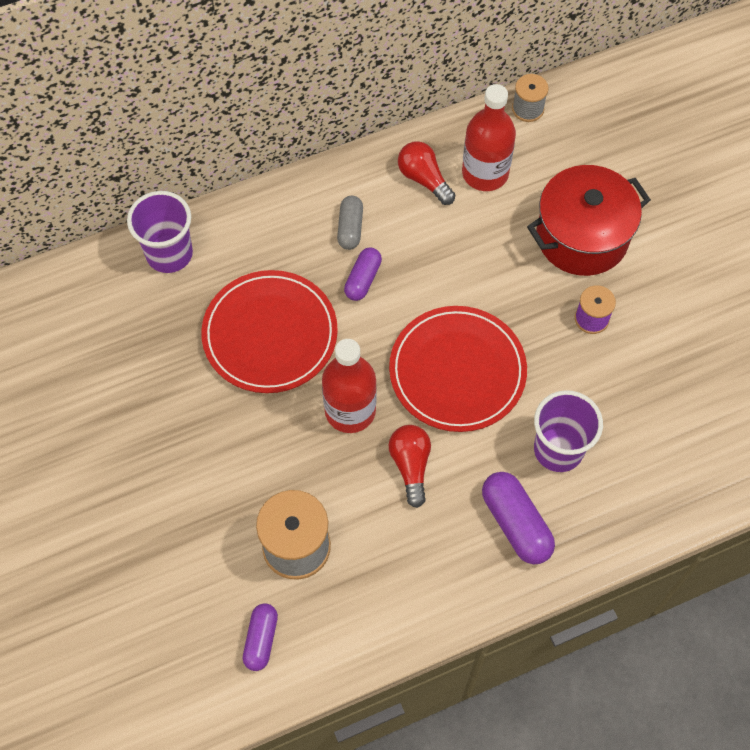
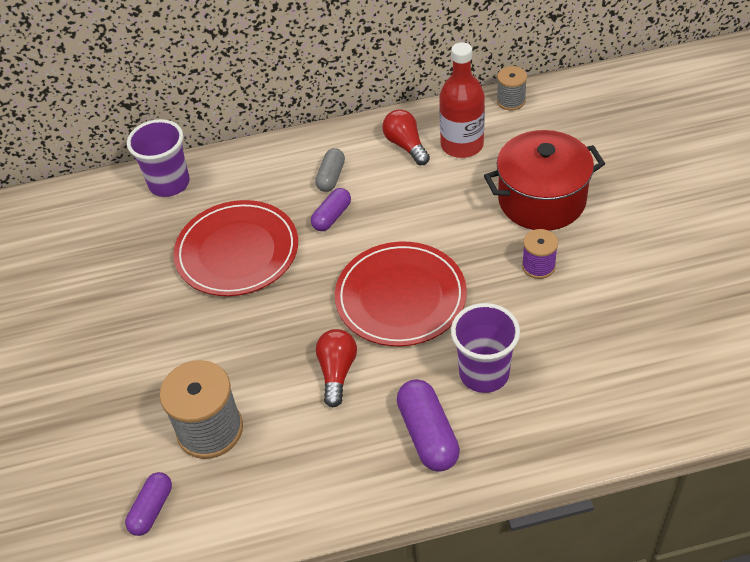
camera: 15 degrees right, 15 degrees down
red bottle [322,339,377,433] -> none

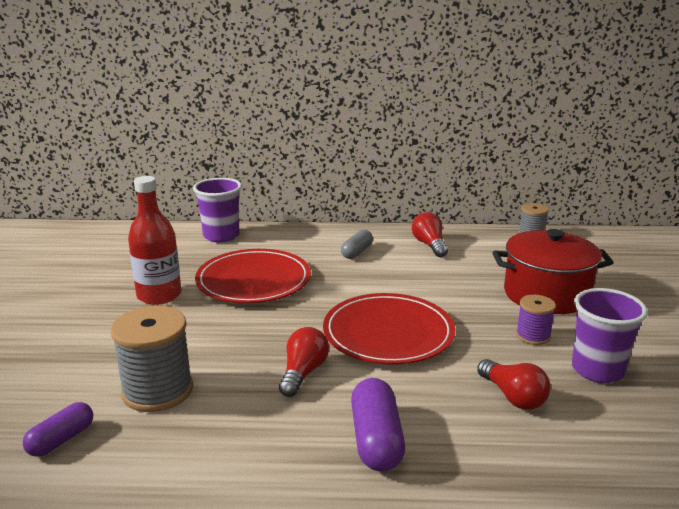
camera: 10 degrees right, 25 degrees down
purple capsule [311,188,351,231] -> none
red bottle [439,42,485,158] -> red bottle moved to [128,176,182,305]
purple cup [451,303,520,393] -> purple cup moved to [572,288,648,383]
none -> red light bulb [477,359,551,410]

